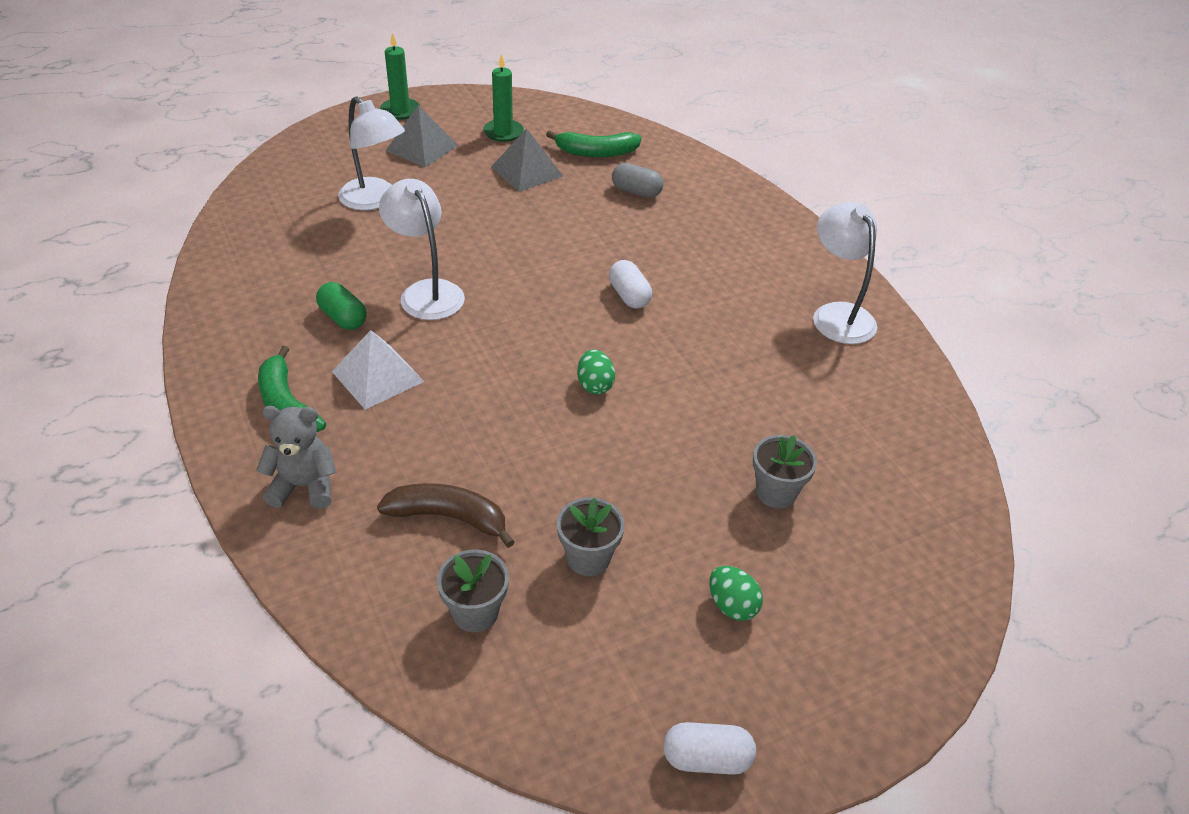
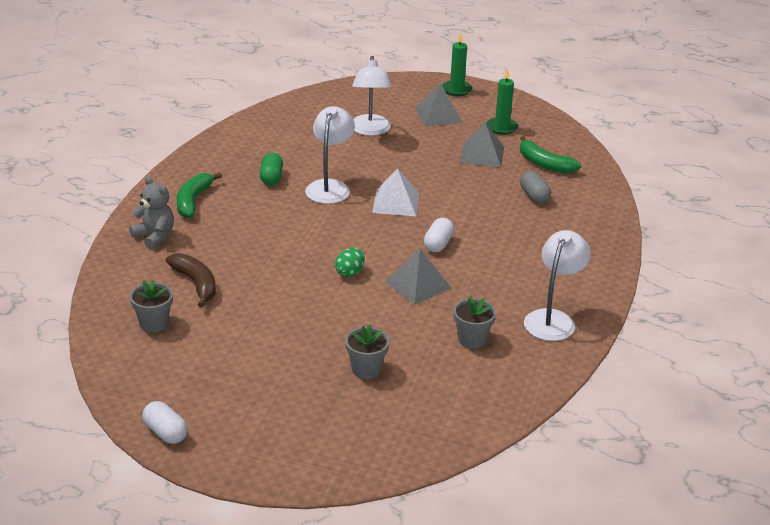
camera: 45 degrees right, 10 degrees down
white pyramid [332,330,424,410] -> white pyramid moved to [372,168,419,216]
grey flower pot [557,497,625,576] -> grey flower pot moved to [453,296,496,349]
green egg [709,566,763,621] -> none
none -> grey pyramid [385,249,451,305]

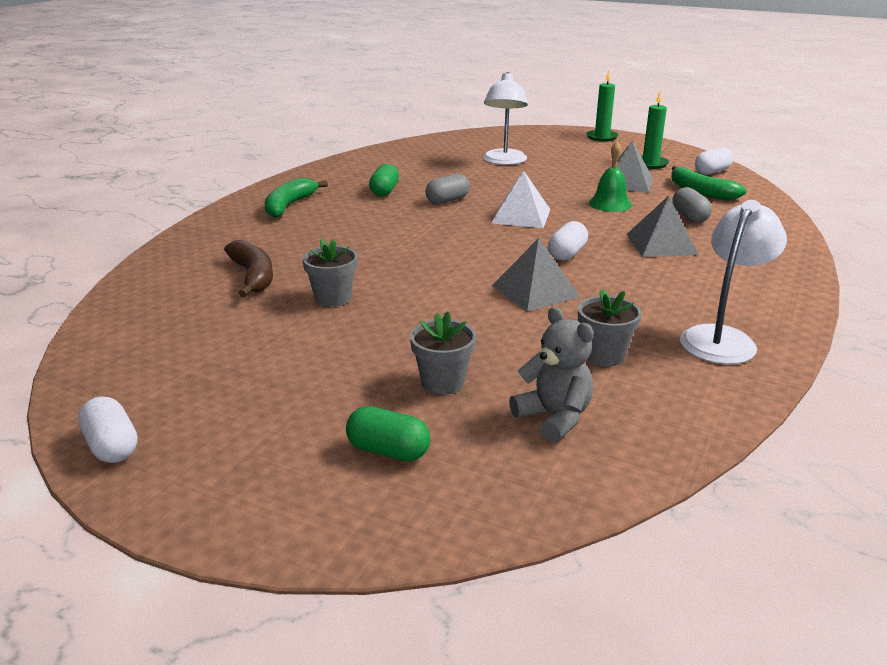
camera: 10 degrees right, 5 degrees down
grey teddy bear [129,176,174,249] -> grey teddy bear moved to [509,307,594,442]
grey flower pot [130,280,173,332] -> grey flower pot moved to [302,238,358,307]
white lamp [305,106,355,204] -> grey capsule [425,174,470,204]
green egg [335,248,365,277] -> none
grey pyramid [415,83,463,126] -> grey pyramid moved to [626,196,698,257]
none -> green capsule [346,406,430,461]
none -> green bell [589,141,632,212]
none -> white capsule [695,148,733,175]

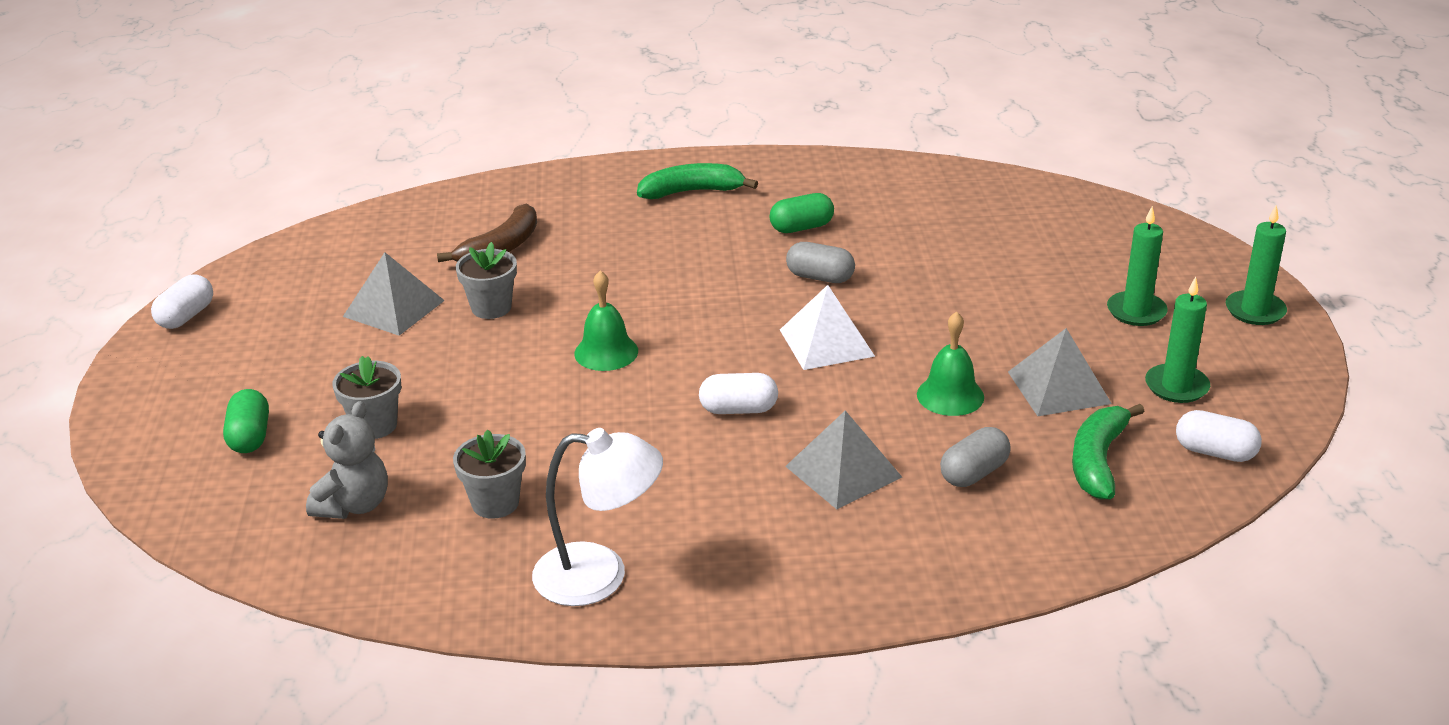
camera: 60 degrees right, 5 degrees up
white lamp [483,72,528,165] -> none
grey pyramid [492,238,580,312] -> grey pyramid moved to [343,252,445,336]
none -> green bell [574,271,638,371]
none -> green candle [1107,206,1168,326]

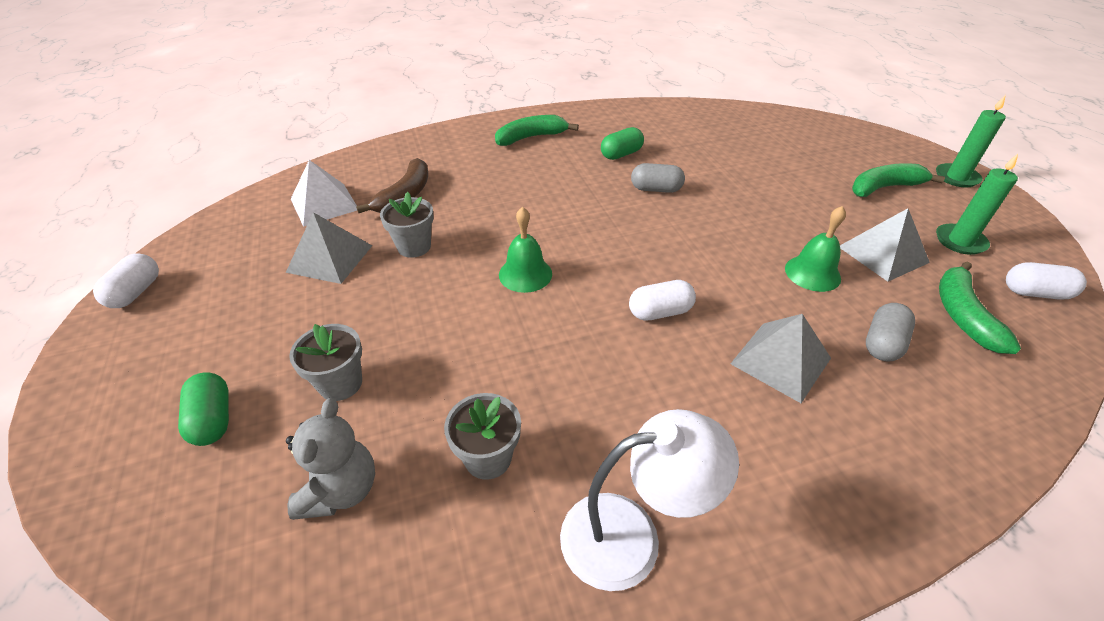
camera: 15 degrees left, 10 degrees up
white pyramid [780,285,875,370] -> white pyramid moved to [291,160,357,227]
green candle [1107,206,1168,326] -> green banana [852,163,945,197]

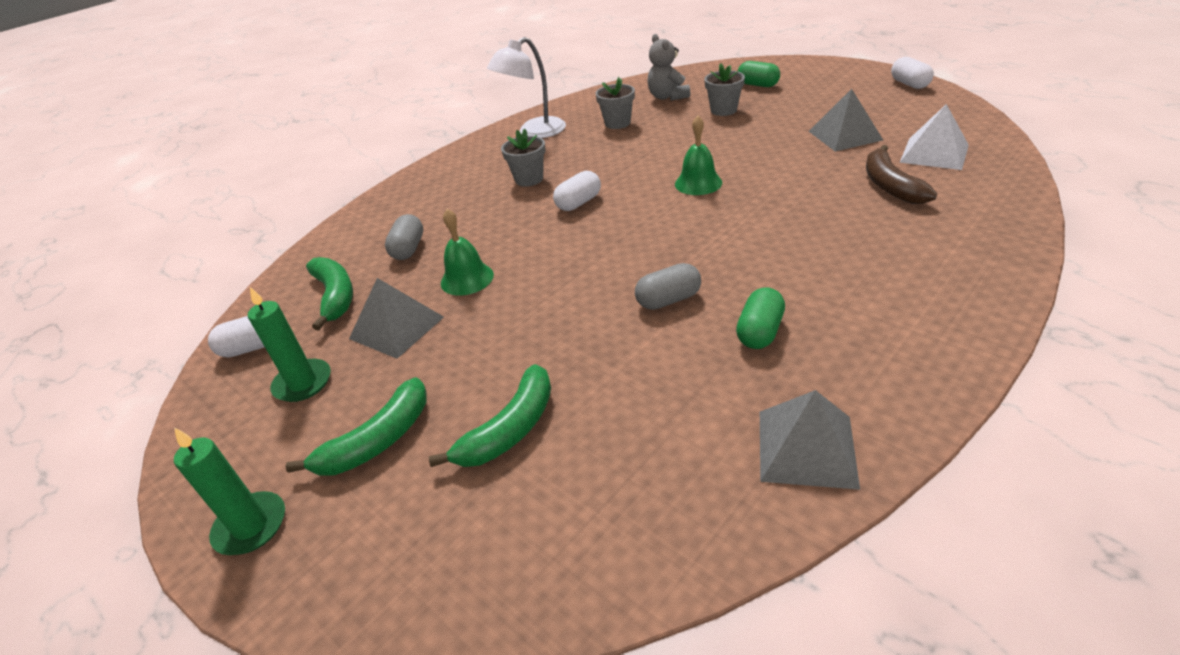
camera: 155 degrees right, 5 degrees down
grey flower pot [380,192,434,258] -> grey flower pot moved to [501,129,545,186]
green banana [495,115,579,146] -> green banana moved to [429,364,551,467]
grey pyramid [730,314,831,403] -> grey pyramid moved to [760,390,860,490]

